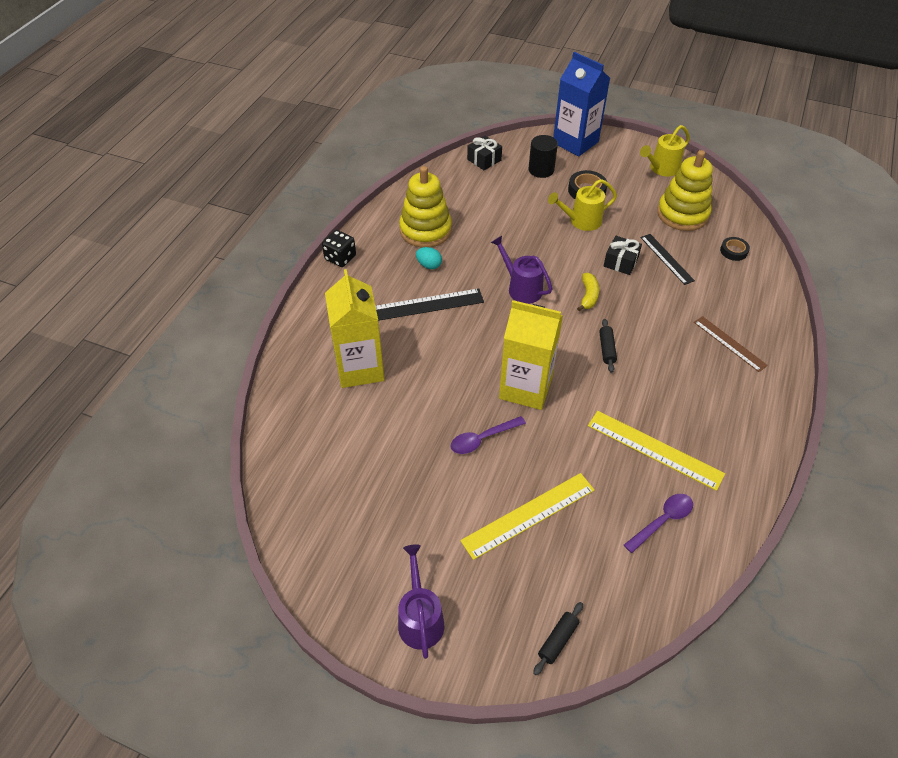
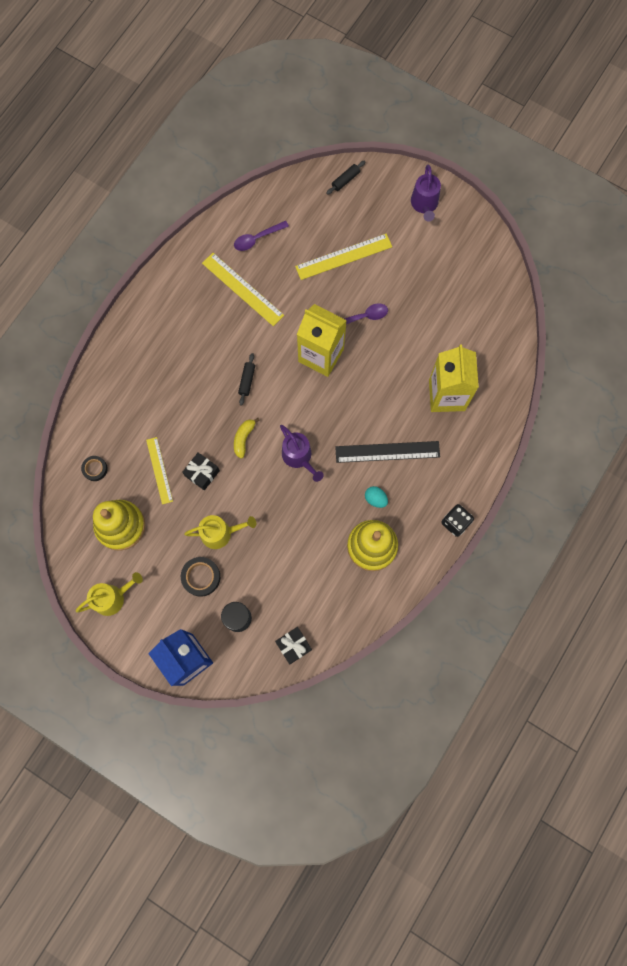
camera: 170 degrees left, 25 degrees up
black ruler [640,234,695,285] -> yellow ruler [146,437,173,504]
brown ruler [694,316,768,372] -> none

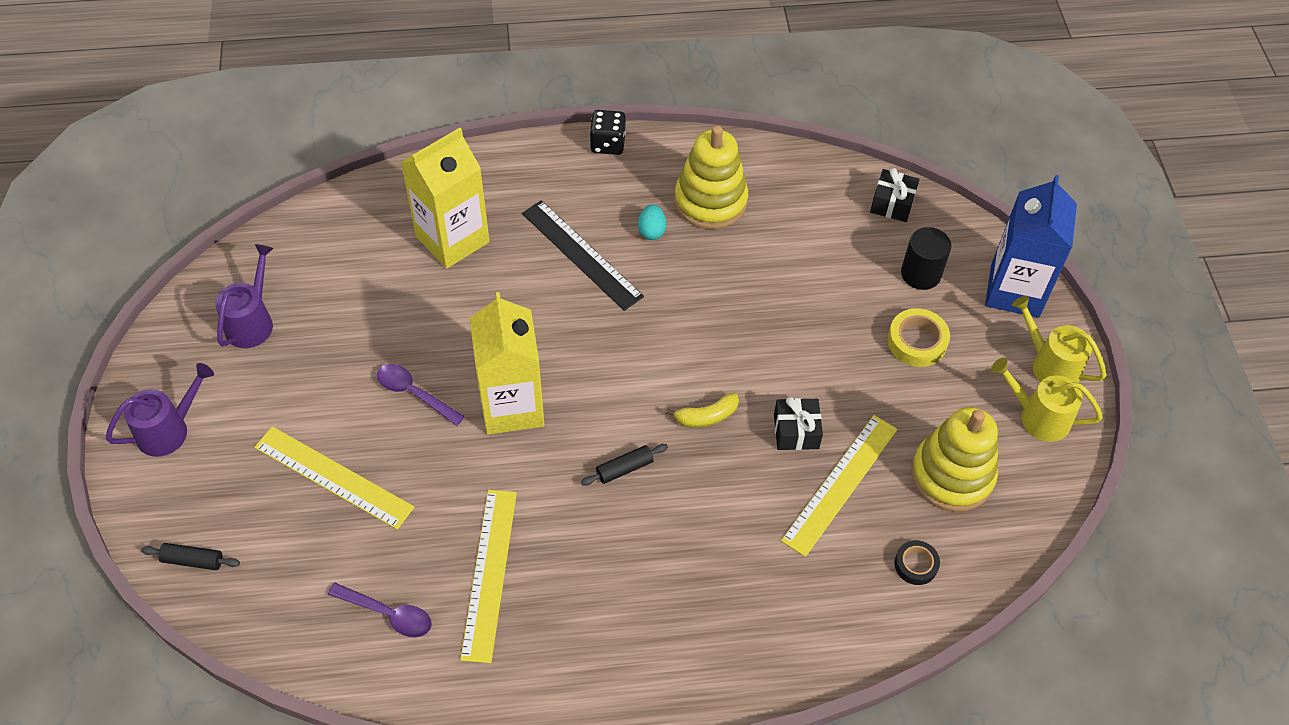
camera: 130 degrees left, 20 degrees down
yellow ruler [146,437,173,504] -> yellow ruler [781,415,898,557], size x1.51
black tape [181,557,220,597] -> yellow tape [887,308,950,367]
yellow watering can [184,515,256,549] -> yellow watering can moved to [1012,296,1106,383]
purple watering can [280,425,323,482] -> purple watering can moved to [215,244,274,348]

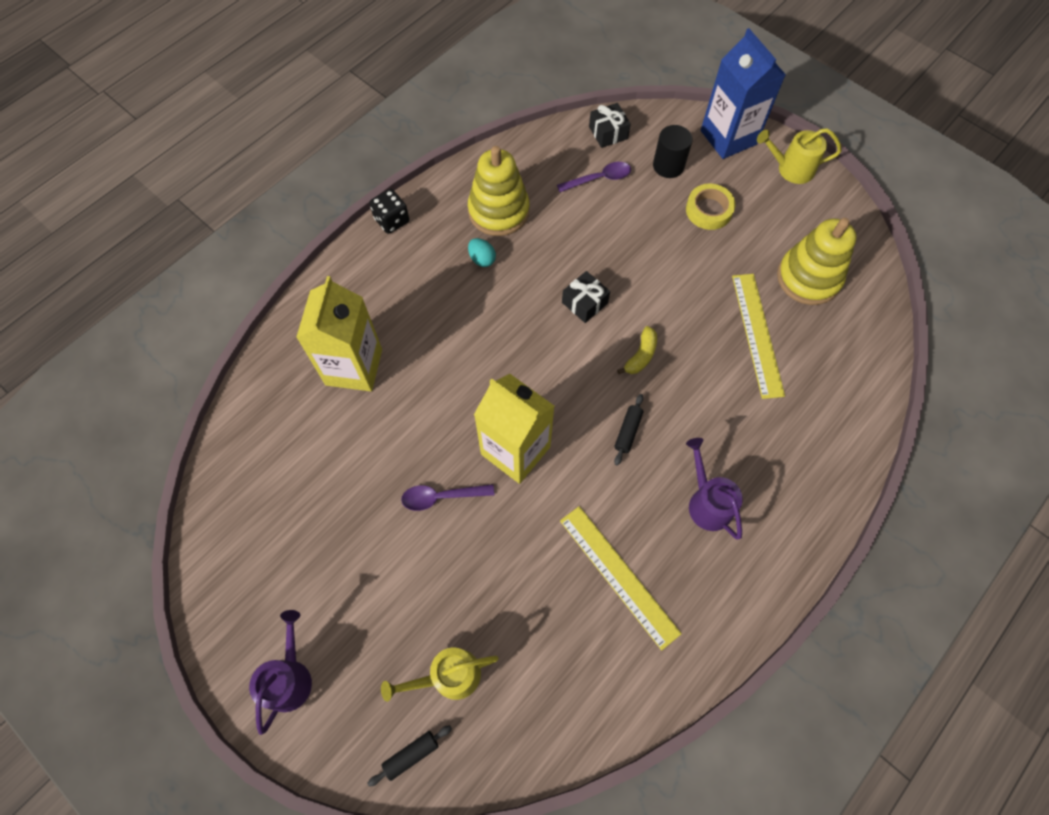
camera: 40 degrees left, 10 degrees up
purple watering can [215,244,274,348] -> purple watering can moved to [686,438,743,539]
yellow ruler [254,426,414,530] -> none
purple spoon [328,583,432,637] -> purple spoon moved to [557,162,631,192]
black ruler [522,200,644,311] -> none
black gift [774,397,823,450] -> black gift moved to [562,271,610,323]
black tape [894,540,940,585] -> none
yellow watering can [991,358,1102,442] -> yellow watering can moved to [381,647,499,702]

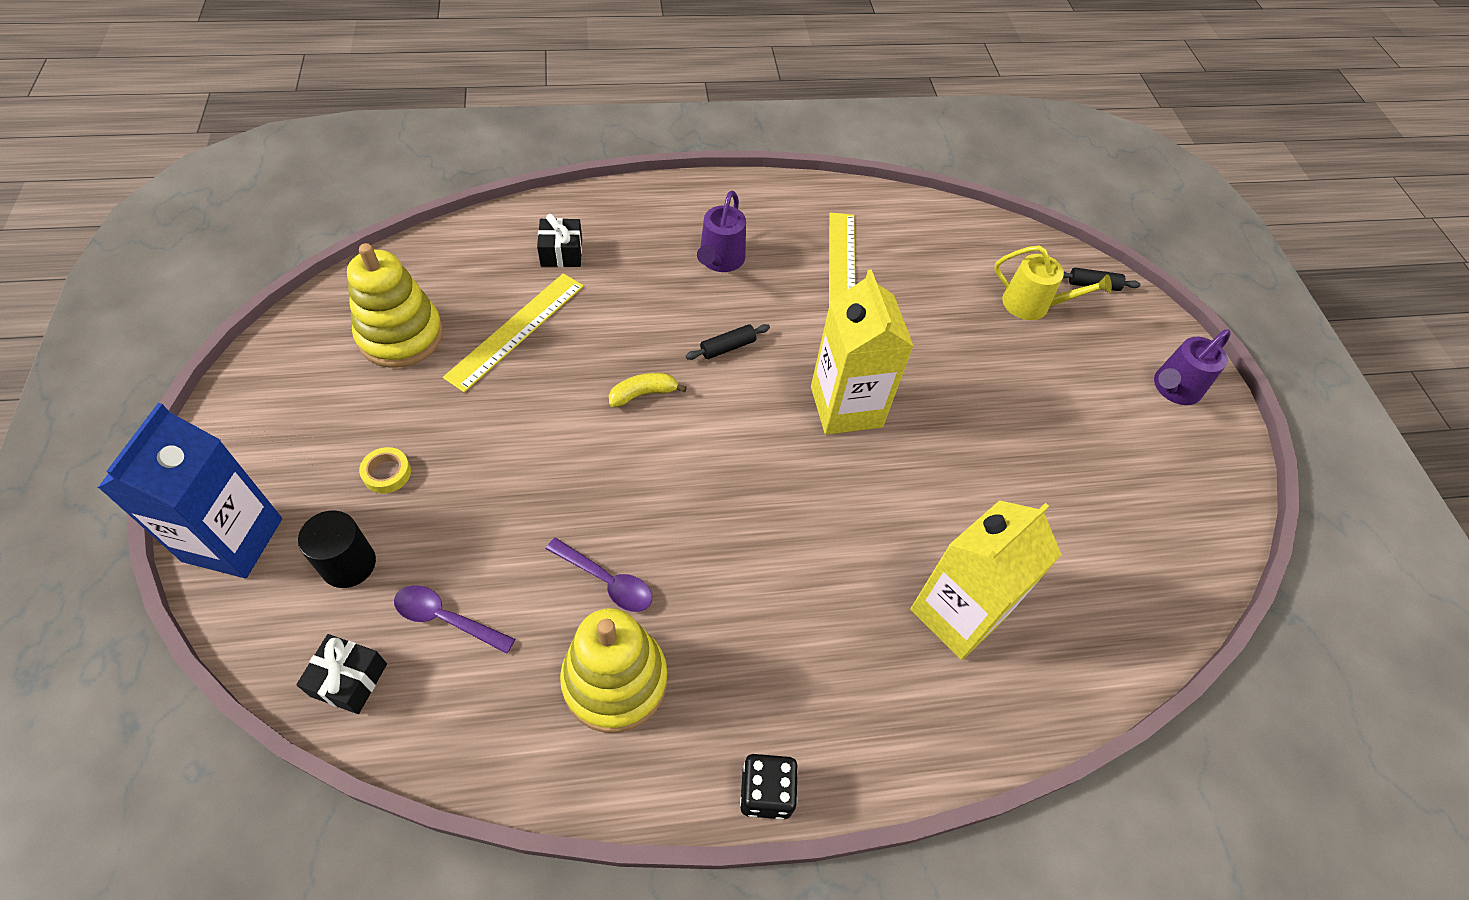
camera: 145 degrees left, 10 degrees down
purple spoon [401,484,495,511] -> purple spoon moved to [546,538,652,612]
turquoise egg [468,238,496,267] -> none
black gift [562,271,610,323] -> black gift moved to [537,214,582,267]
yellow tape [686,184,736,230] -> yellow tape [359,447,411,494], size x0.66
yellow watering can [757,128,842,184] -> none

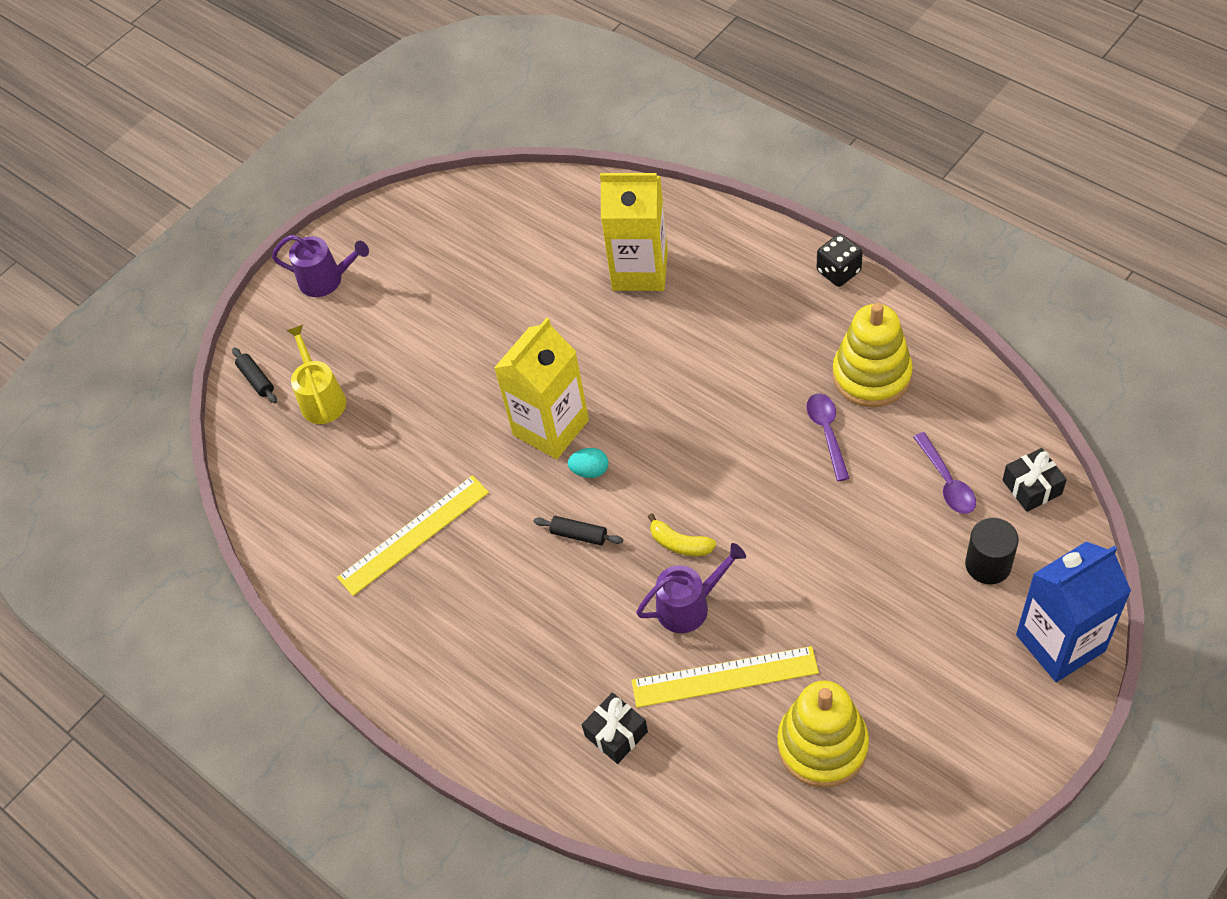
camera: 120 degrees left, 0 degrees up
yellow tape [359,447,411,494] -> none
purple watering can [697,191,746,272] -> purple watering can moved to [636,543,746,633]
none -> turquoise egg [568,448,609,478]

